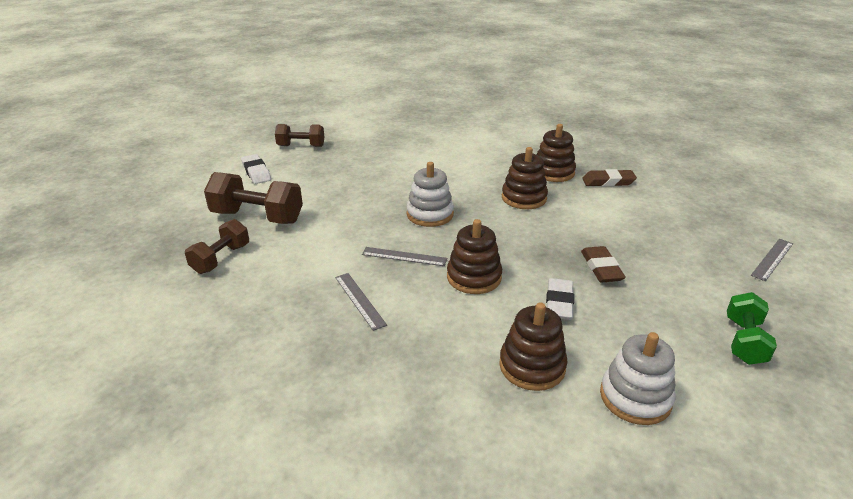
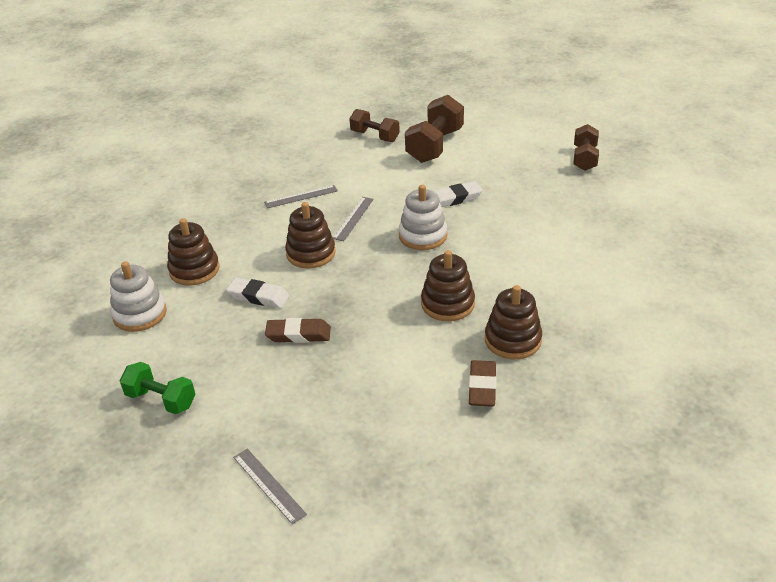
camera: 100 degrees right, 5 degrees up
white eraser [241,154,271,184] -> white eraser moved to [434,181,483,207]

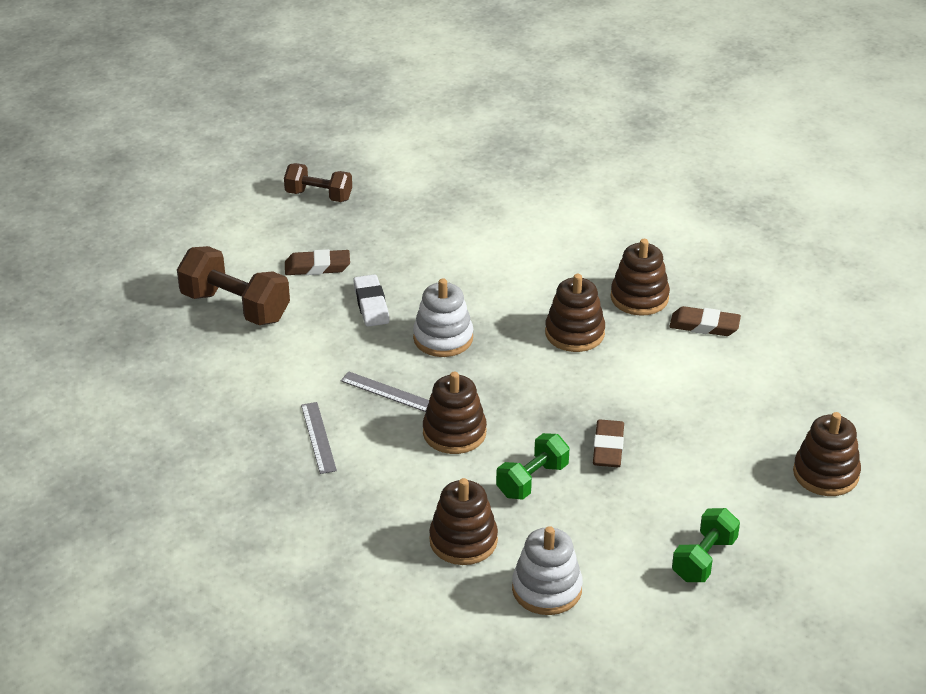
camera: 85 degrees left, 0 degrees up
white eraser [226,277,289,308] -> green dumbbell [496,433,570,500]
grey ruler [233,449,307,525] -> brown stacking toy [793,412,861,496]
brown dumbbell [350,109,400,142] -> none
none -> brown eraser [285,249,350,275]

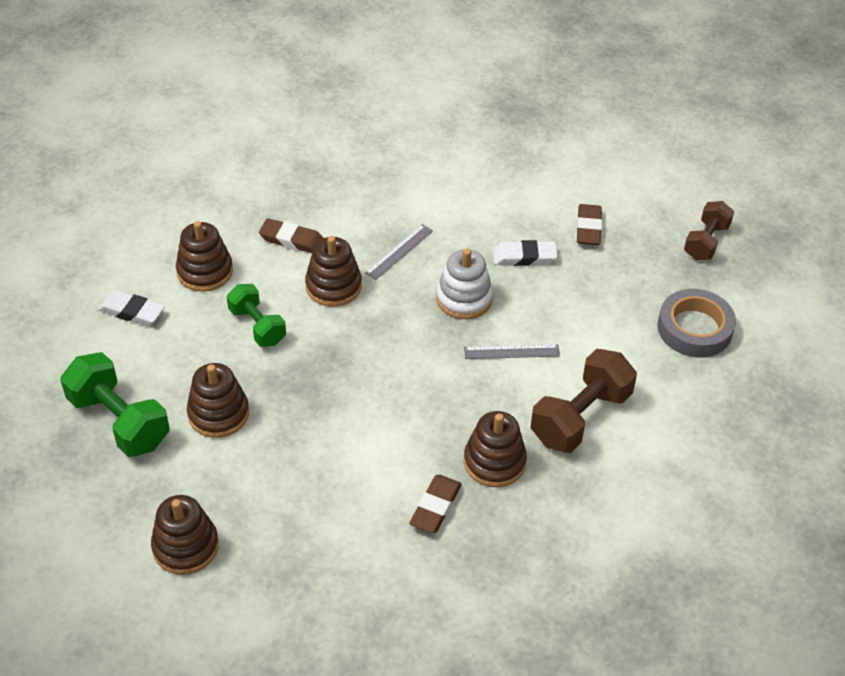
camera: 100 degrees right, 10 degrees up
brown dumbbell [177,246,290,325] -> brown dumbbell moved to [531,349,637,453]
grey ruler [301,402,337,474] -> grey ruler moved to [464,344,560,359]
white stacking toy [512,526,583,615] -> white eraser [98,290,165,326]
brown stacking toy [545,274,605,352] -> brown stacking toy moved to [187,363,249,438]
brown eraser [593,419,624,467] -> brown eraser moved to [259,218,323,253]
green dumbbell [672,508,740,582] -> green dumbbell [60,352,170,457], size x1.56
none -> grey tape [658,289,736,358]

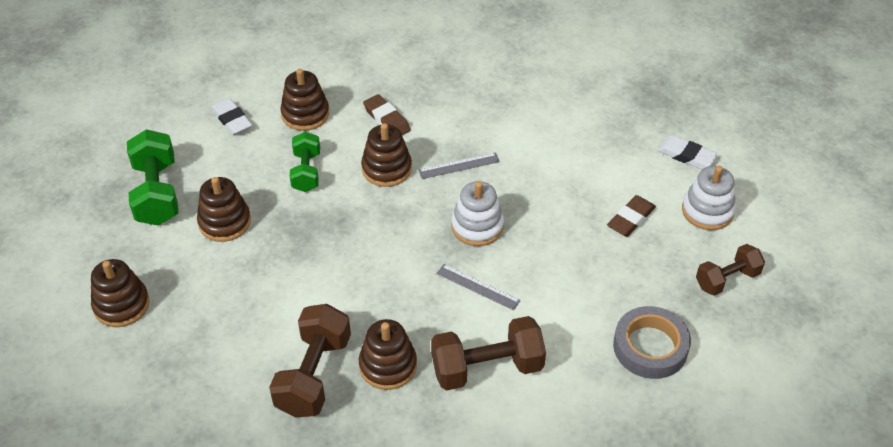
camera: 35 degrees right, 0 degrees up
brown eraser [409,475,462,533] -> brown dumbbell [269,304,351,418]
white eraser [493,240,558,266] -> white eraser moved to [657,135,718,169]
none -> white stacking toy [682,166,736,230]

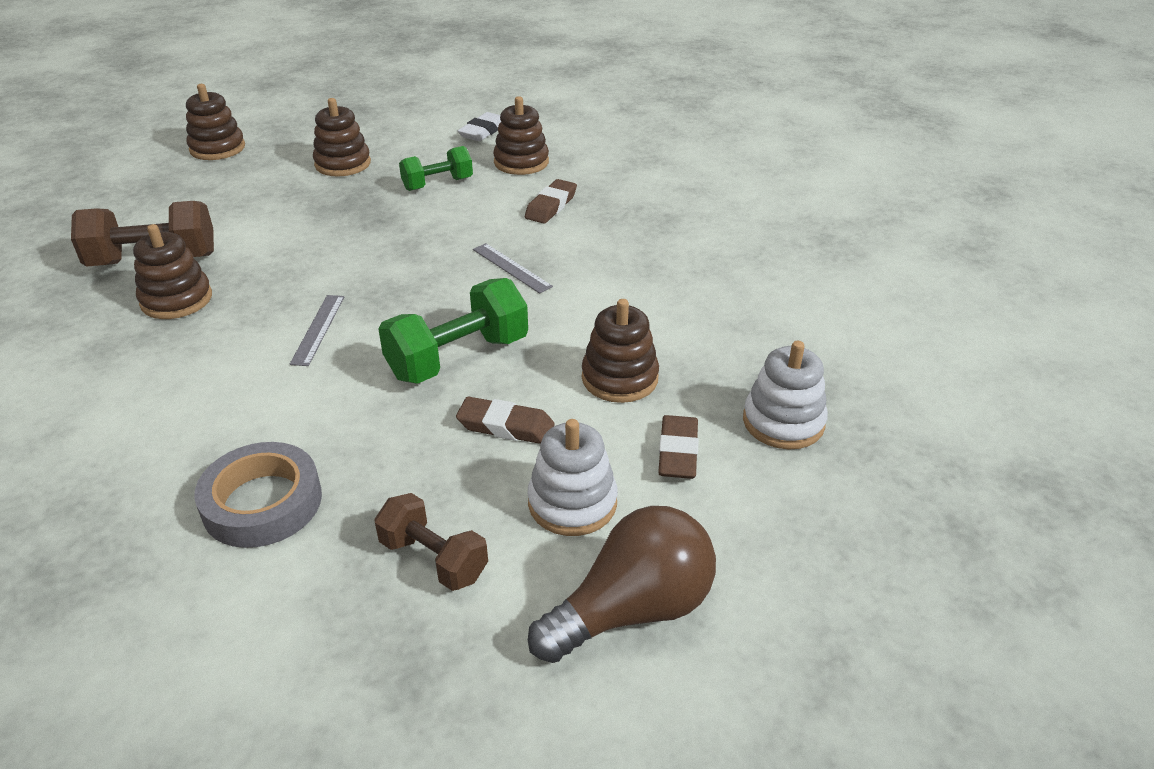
camera: 65 degrees right, 10 degrees down
green dumbbell [127,129,178,226] -> green dumbbell moved to [378,278,528,384]
brown stacking toy [361,123,412,187] -> brown stacking toy moved to [582,299,659,403]
brown dumbbell [431,316,546,390] -> none
white stacking toy [451,181,504,246] -> white stacking toy moved to [743,341,828,449]
white eraser [657,135,718,169] -> brown eraser [658,415,699,479]
none -> brown light bulb [528,506,716,663]

